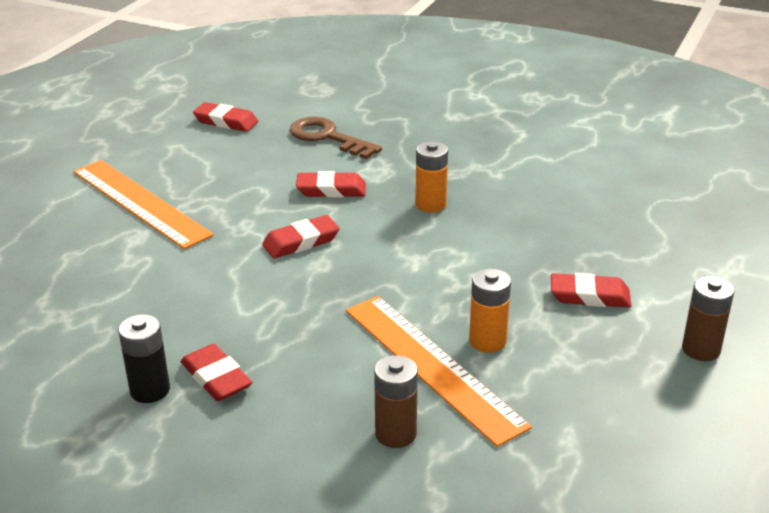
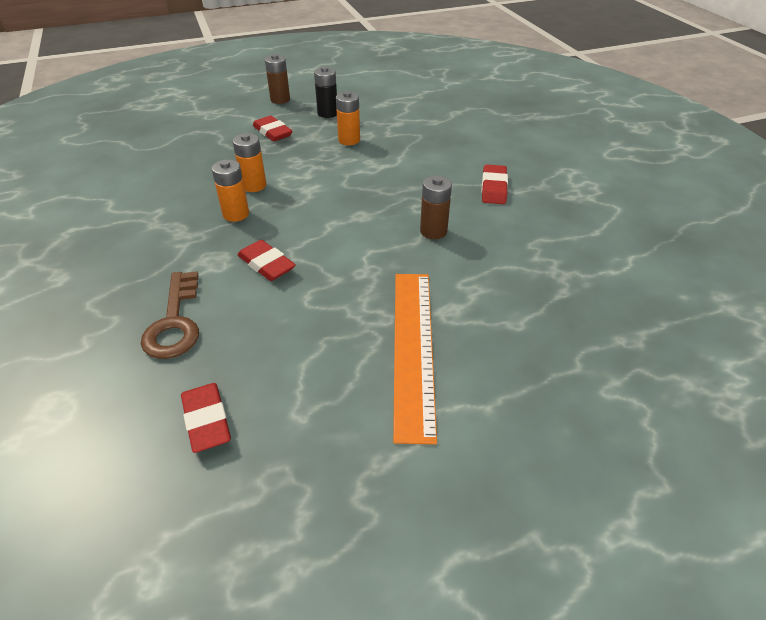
camera: 135 degrees left, 10 degrees up
black battery [119,315,170,403] -> black battery moved to [314,66,337,118]
red eraser [262,215,340,258] -> none
orange ruler [346,296,532,447] -> none
brown battery [374,355,418,448] -> brown battery moved to [420,175,452,239]
none -> orange battery [232,133,266,192]

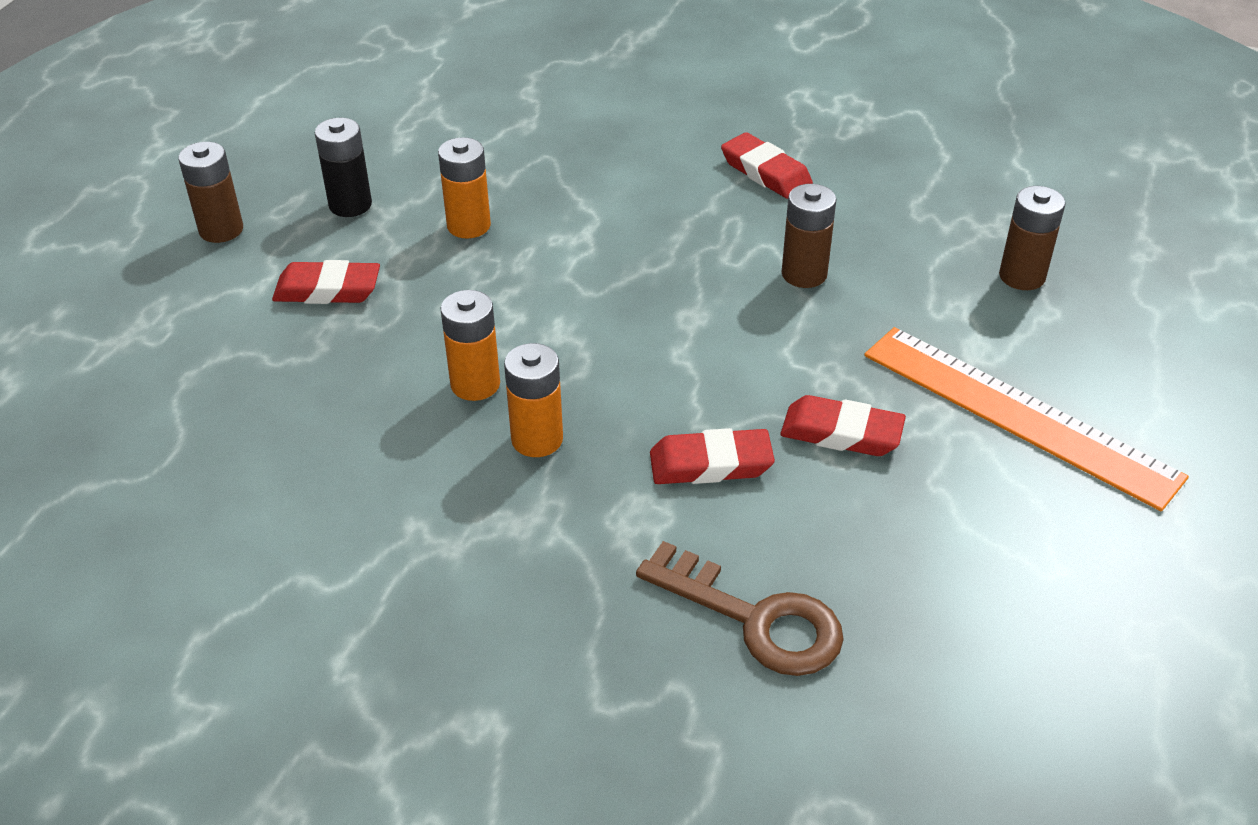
camera: 50 degrees left, 0 degrees up
red eraser [181,383,231,453] -> red eraser moved to [780,395,906,456]
none -> brown battery [999,186,1066,290]

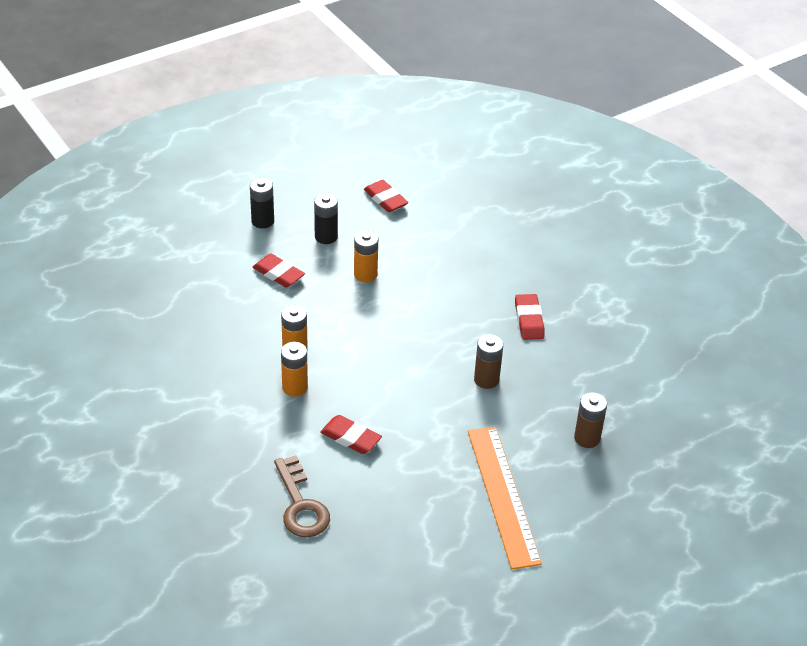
camera: 35 degrees right, 0 degrees up
brown battery [179,142,243,243] -> black battery [250,178,274,228]
red eraser [780,395,906,456] -> red eraser moved to [364,180,408,212]

